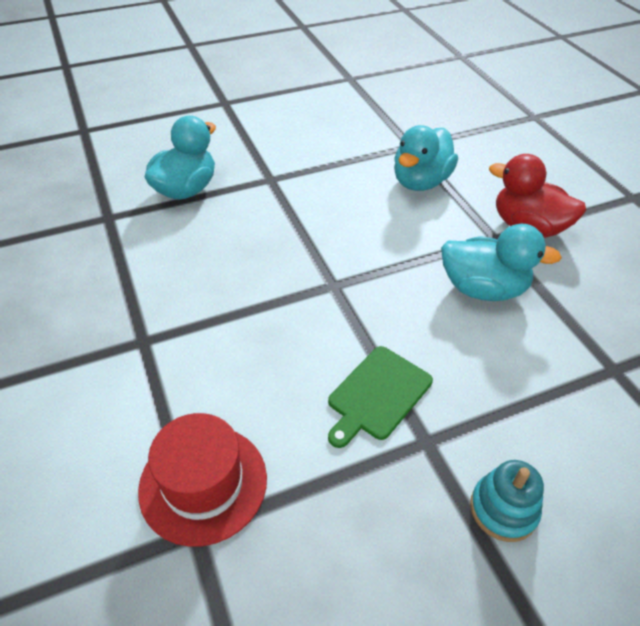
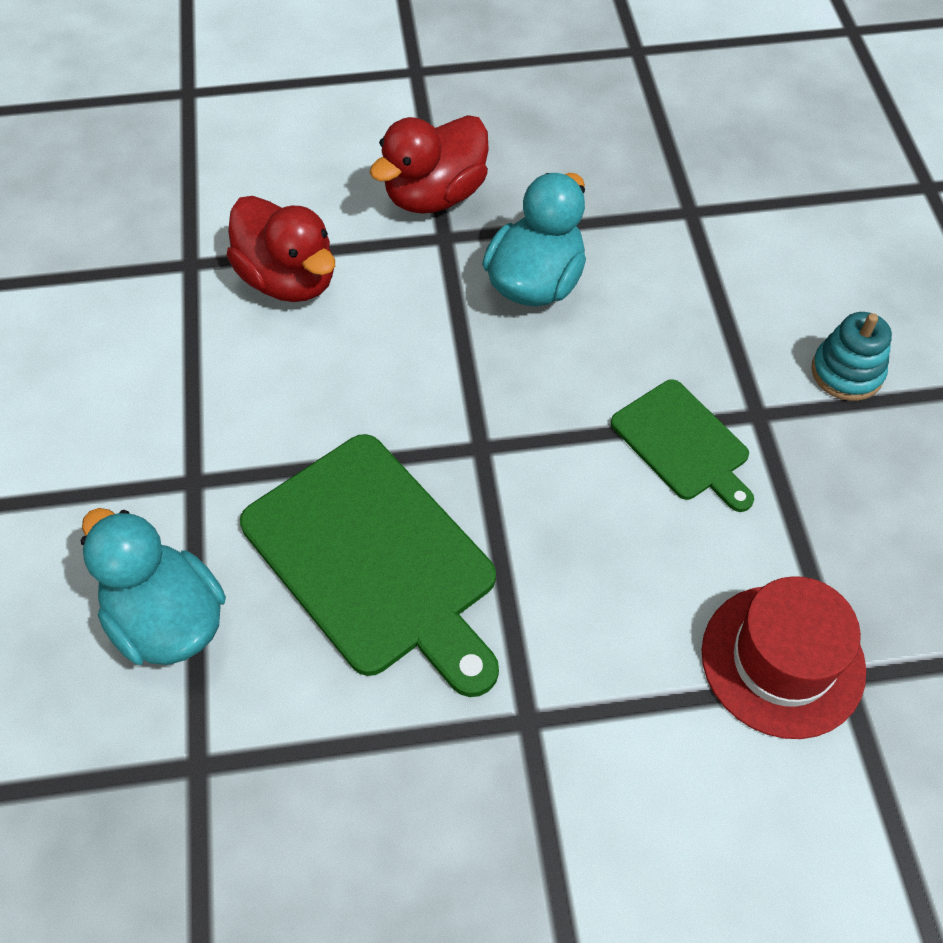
camera: 75 degrees left, 10 degrees up
turquoise duck [394,125,458,191] -> red duck [226,196,335,302]
none -> green cutting board [240,434,499,697]

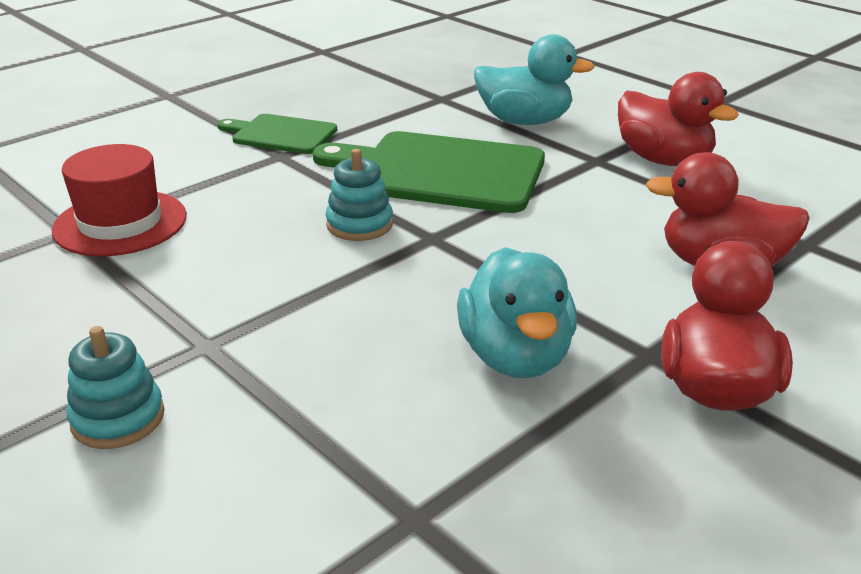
camera: 145 degrees right, 25 degrees down
green cutting board [611,379,754,512] -> green cutting board moved to [217,114,337,154]
none -> turquoise stacking toy [326,149,393,241]
none -> red duck [618,72,739,166]

